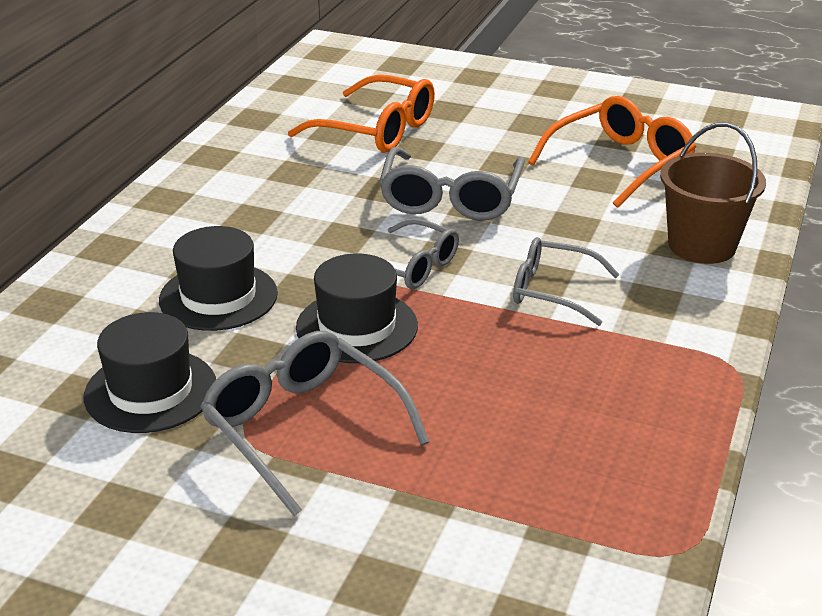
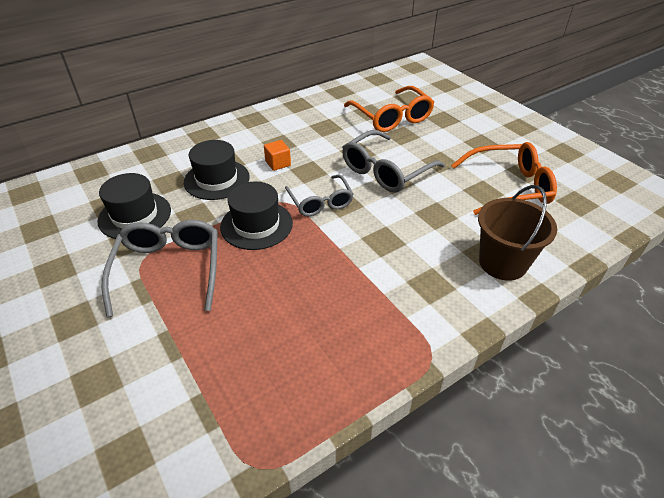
camera: 35 degrees right, 10 degrees up
grey glasses [513,237,620,326] -> none
none -> orange cube [264,140,291,171]

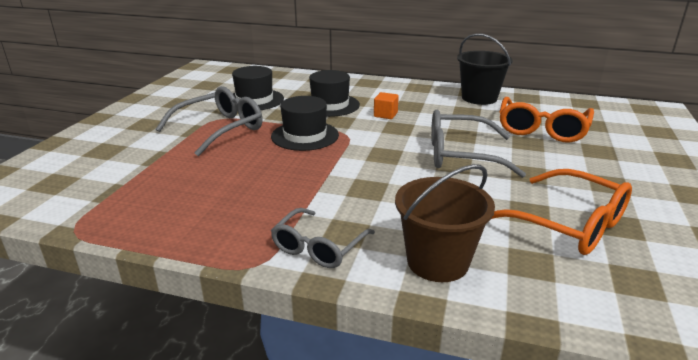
camera: 50 degrees right, 15 degrees down
grey glasses [285,175,353,216] -> grey glasses moved to [271,208,375,268]
none -> black bucket [457,33,513,105]

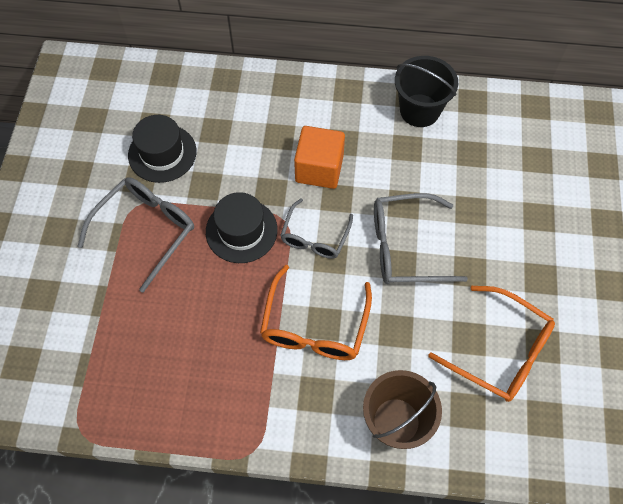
camera: 10 degrees left, 35 degrees up
grey glasses [271,208,375,268] -> grey glasses moved to [280,198,353,259]
black hat [309,70,360,117] -> none
orange cube [374,92,399,119] -> orange cube [294,126,345,189], size x1.90
orange glasses [499,97,594,143] -> orange glasses moved to [260,265,372,360]

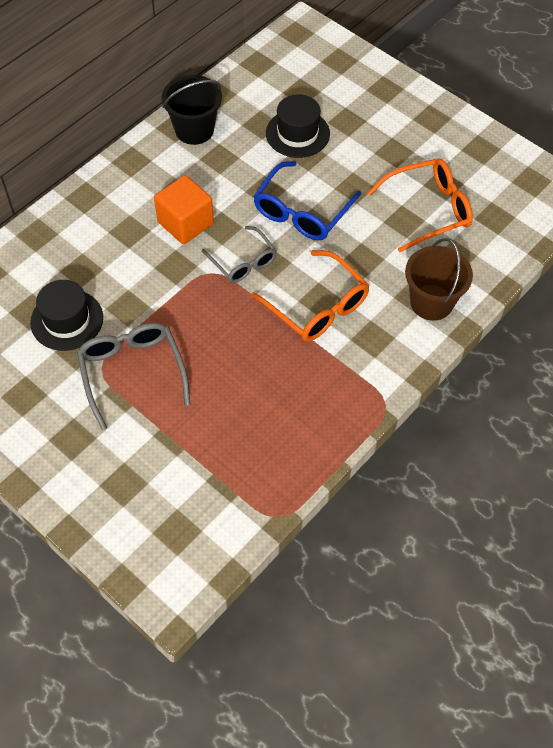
camera: 55 degrees left, 5 degrees down
black hat [206,192,278,263] -> black hat moved to [266,94,330,158]
grey glasses [374,193,468,284] -> blue glasses [253,161,361,240]

